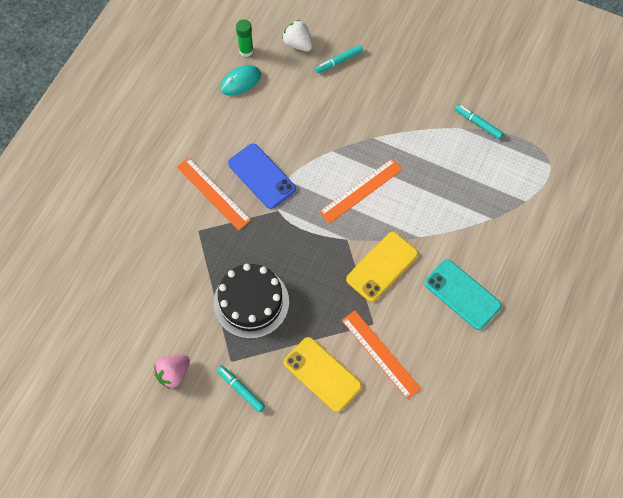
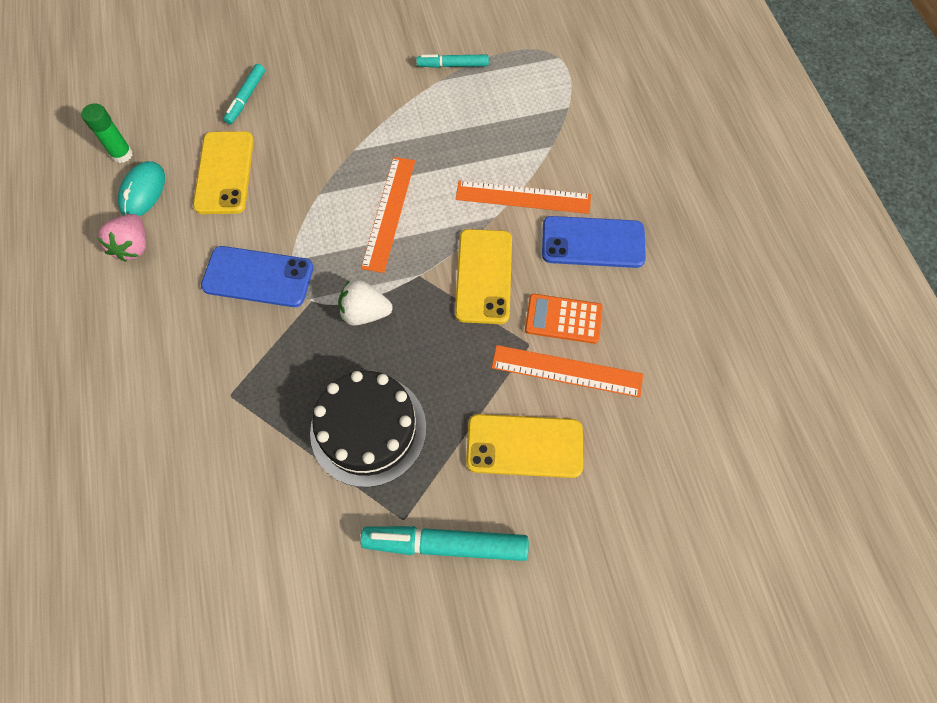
camera: 40 degrees left, 0 degrees up
pink strawberry [154,355,190,389] -> pink strawberry moved to [98,214,146,262]
orange ruler [176,158,251,231] -> orange ruler moved to [456,181,591,214]
turquoise marker [217,365,265,412] -> turquoise marker [360,526,529,561], size x1.69
white strawberry [282,20,313,51] -> white strawberry moved to [338,280,393,326]
turquoise phone [424,259,501,330] -> blue phone [542,216,646,268]
none -> yellow phone [193,131,254,214]
none -> orange calculator [525,294,602,344]

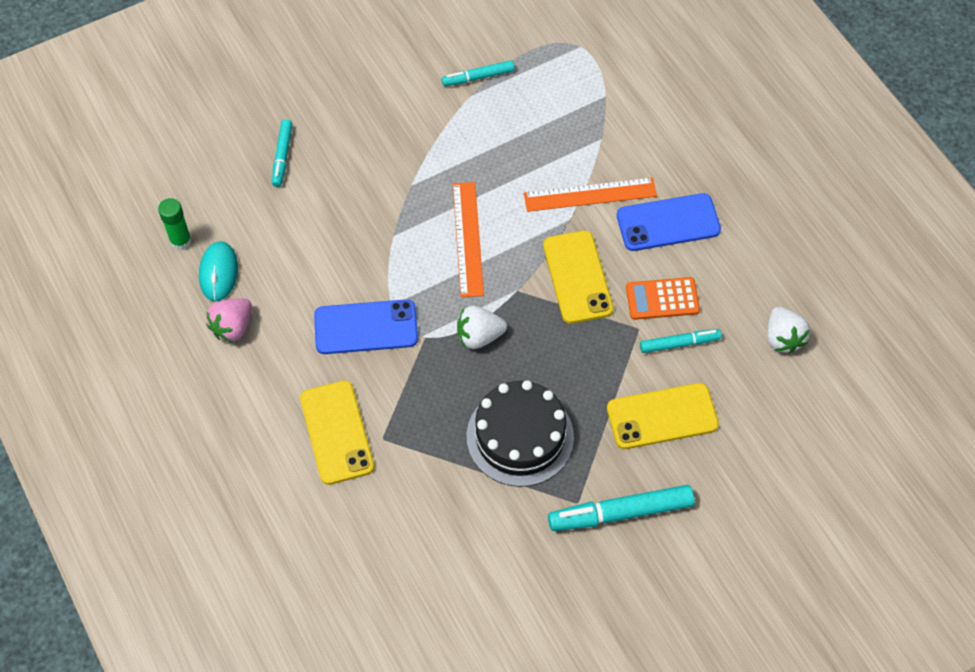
camera: 15 degrees left, 5 degrees down
pink strawberry [98,214,146,262] -> pink strawberry turned 45 degrees clockwise [206,298,252,342]
yellow phone [193,131,254,214] -> yellow phone moved to [300,380,374,485]
orange ruler [492,345,643,398] -> turquoise marker [640,329,721,353]
none -> white strawberry [767,307,810,354]

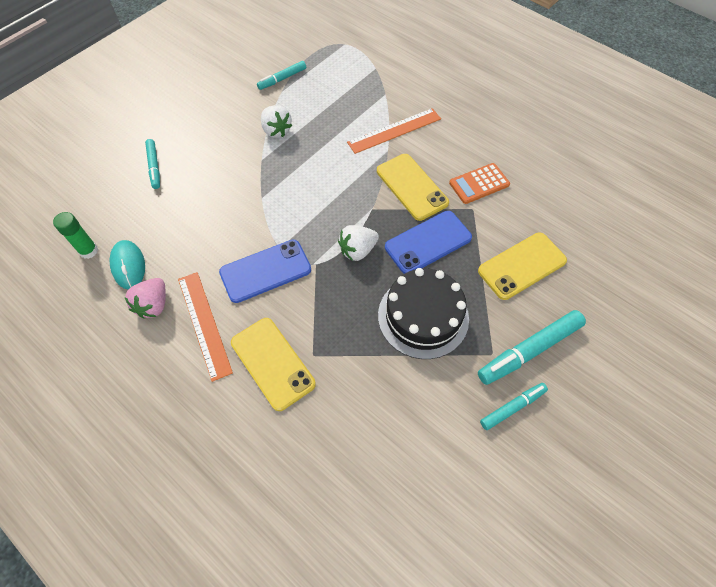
camera: 20 degrees left, 0 degrees up
orange ruler [453,182,484,297] -> orange ruler moved to [178,272,233,382]
blue phone [617,193,721,251] -> blue phone moved to [385,211,472,274]
turquoise marker [640,329,721,353] -> turquoise marker moved to [480,383,548,430]
white strawberry [767,307,810,354] -> white strawberry moved to [261,105,292,138]

